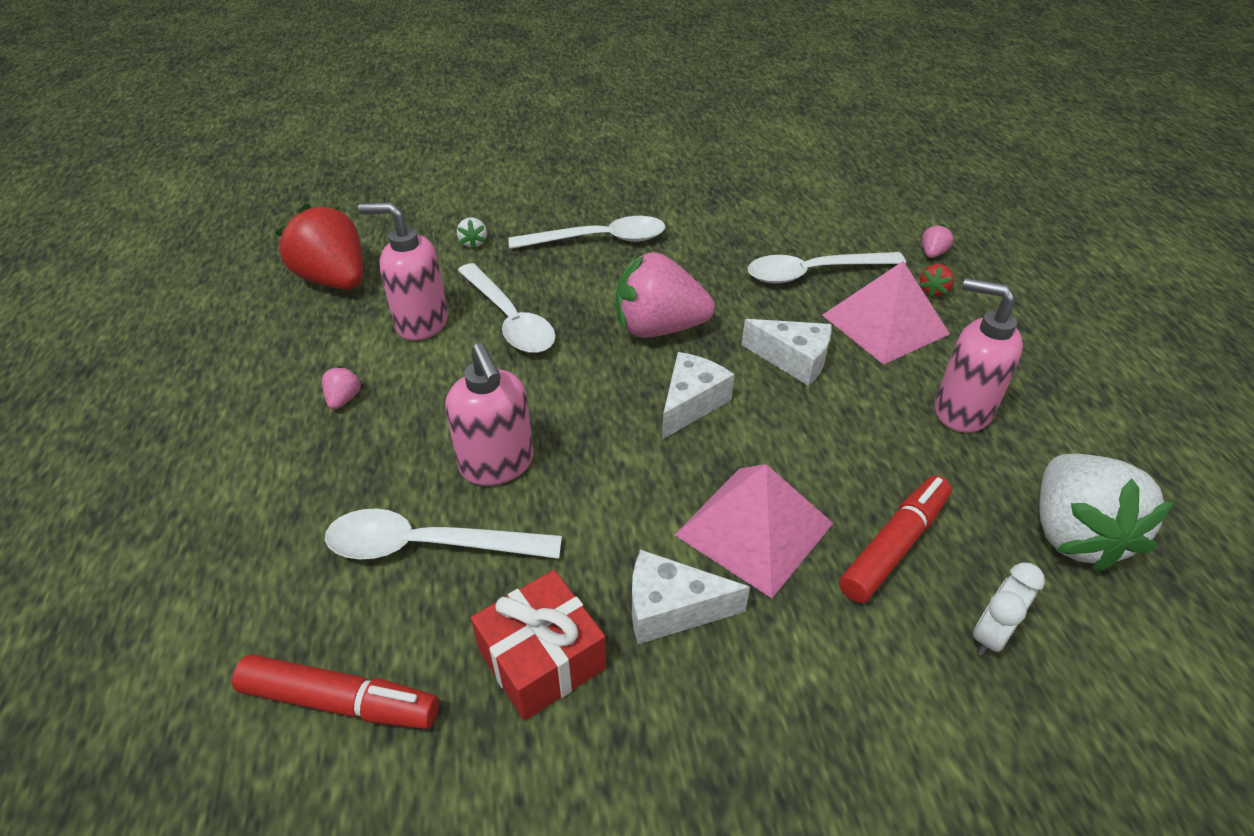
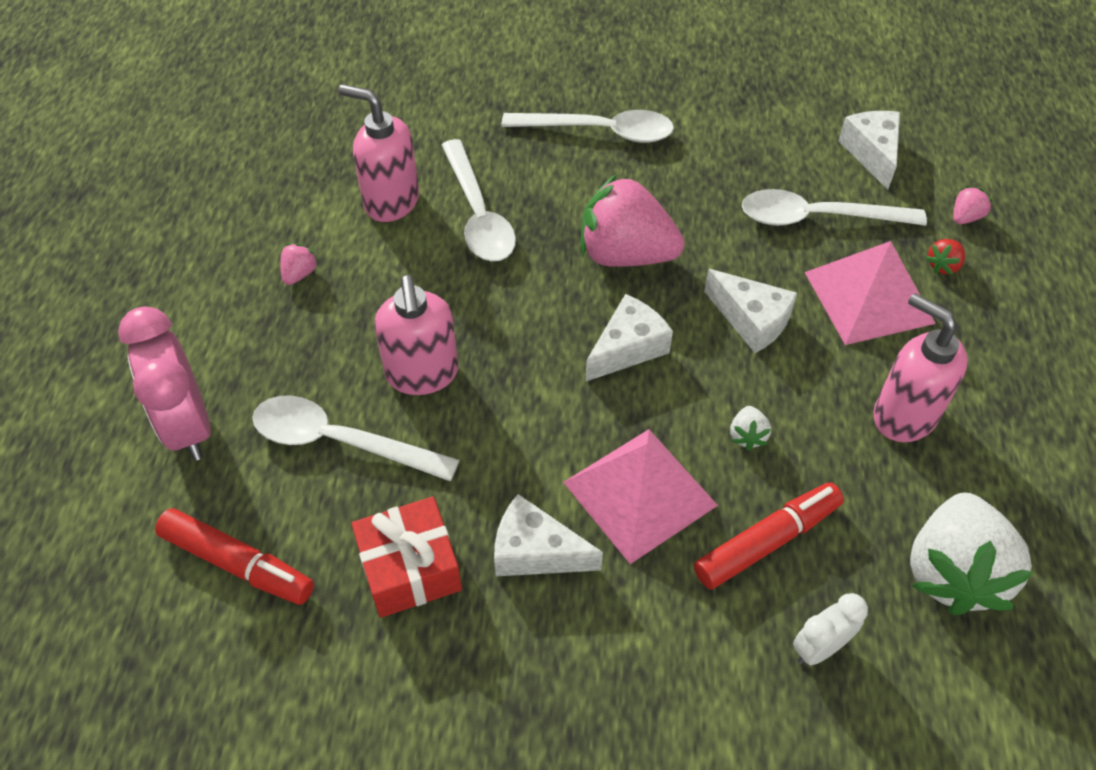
camera: 15 degrees right, 10 degrees up
red strawberry [275,204,363,290] -> none
white strawberry [457,217,487,249] -> white strawberry moved to [730,406,771,450]
none -> pink clock [118,306,211,461]
none -> white cheese [838,111,900,190]

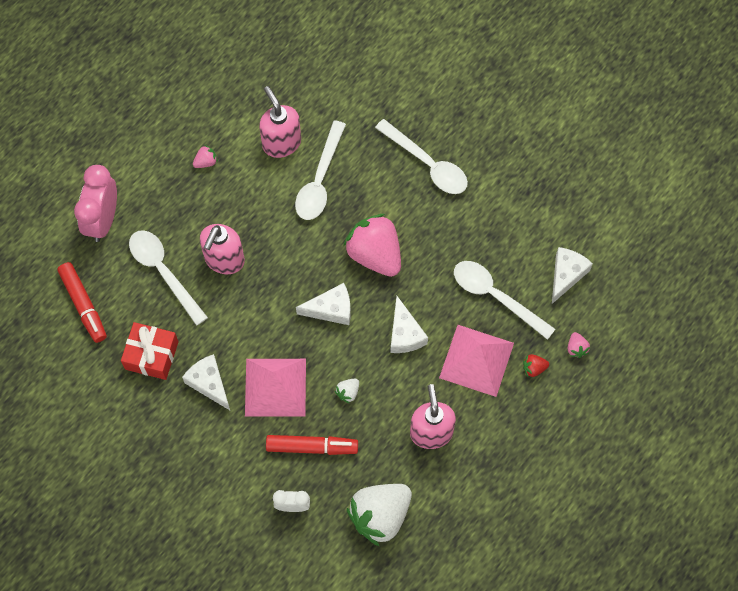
camera: 35 degrees right, 15 degrees up
pink strawberry [953,186,993,224] -> pink strawberry turned 90 degrees clockwise [568,332,590,358]

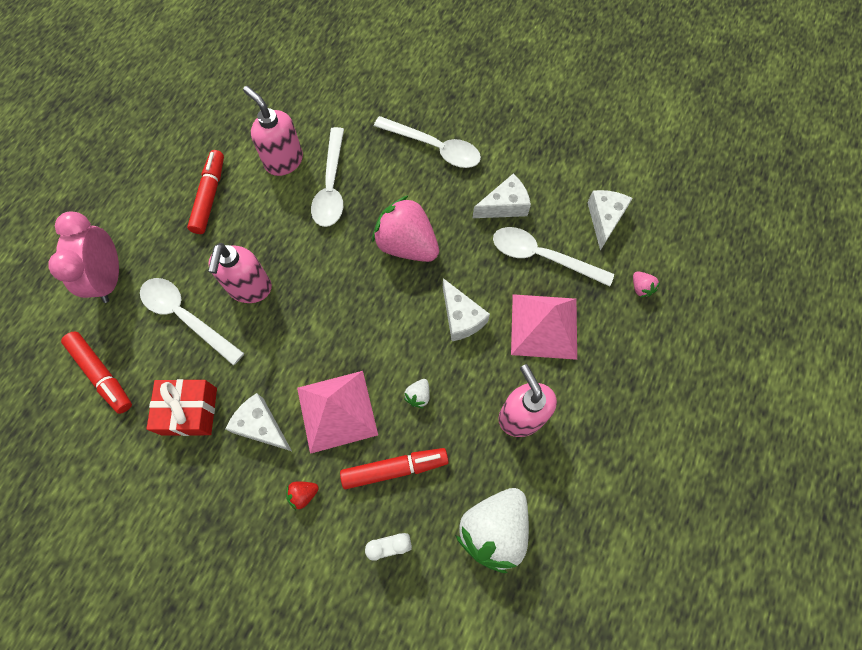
camera: 15 degrees left, 0 degrees up
pink strawberry [193,145,218,168] -> red marker [187,150,224,234]
white cheese [296,283,350,325] -> white cheese moved to [473,174,531,218]
red strawberry [523,354,549,377] -> red strawberry moved to [286,482,319,510]

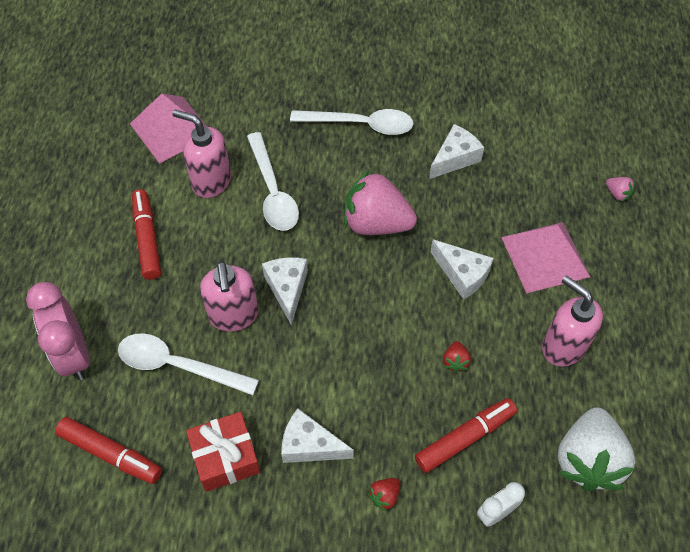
camera: 20 degrees left, 10 degrees down
pink pyramid [297,371,378,454] -> pink pyramid moved to [130,93,207,164]
white strawberry [404,379,430,408] -> red strawberry [443,341,471,372]
white spoon [493,227,614,287] -> none
white cheese [587,190,633,251] -> white cheese moved to [262,257,308,326]

